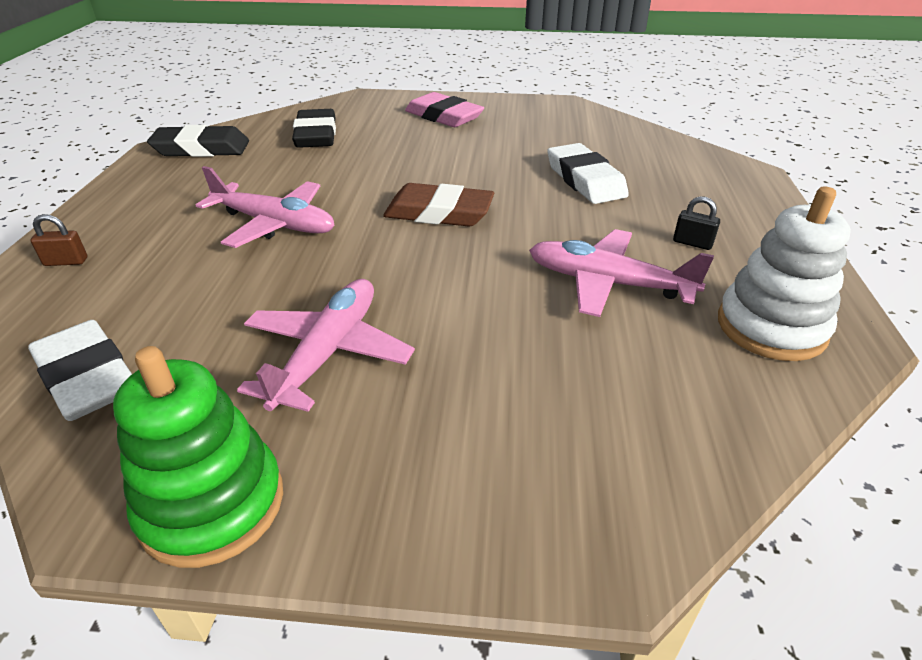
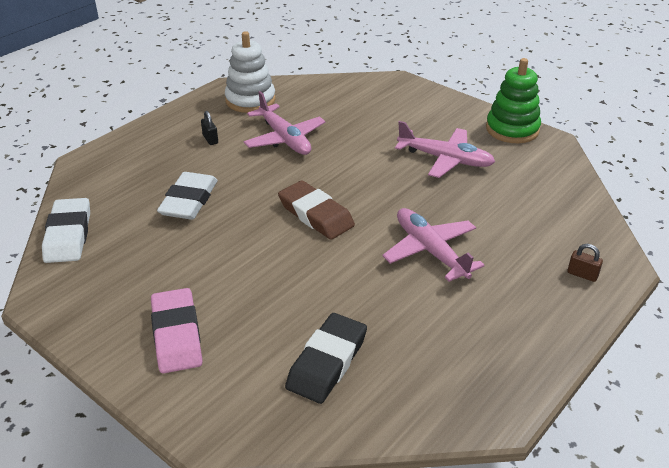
camera: 145 degrees left, 0 degrees up
white eraser [28,320,132,421] -> white eraser moved to [42,198,90,263]
black eraser [147,125,249,157] -> none
pink plane [237,279,415,412] -> pink plane turned 120 degrees counterclockwise [395,121,495,178]

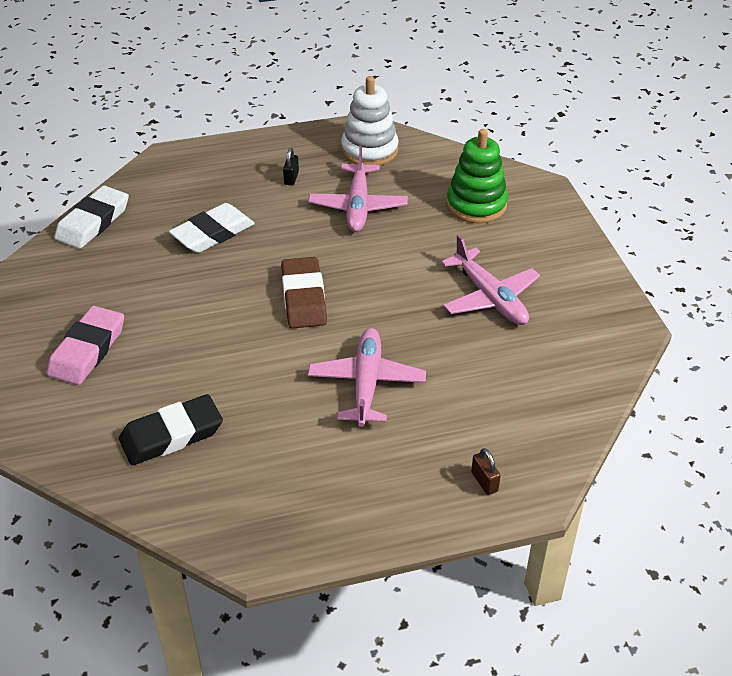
camera: 35 degrees right, 5 degrees up
green stacking toy [486,58,541,143] -> green stacking toy moved to [446,129,508,223]

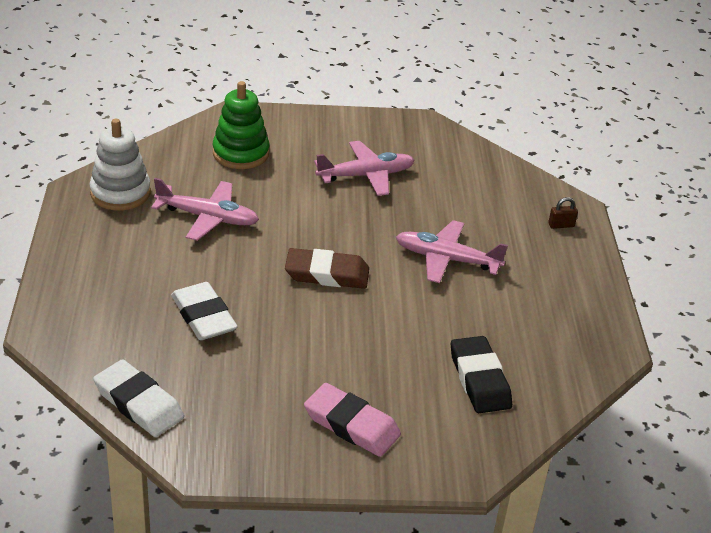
camera: 80 degrees left, 5 degrees down
black padlock [283,148,299,185] -> none

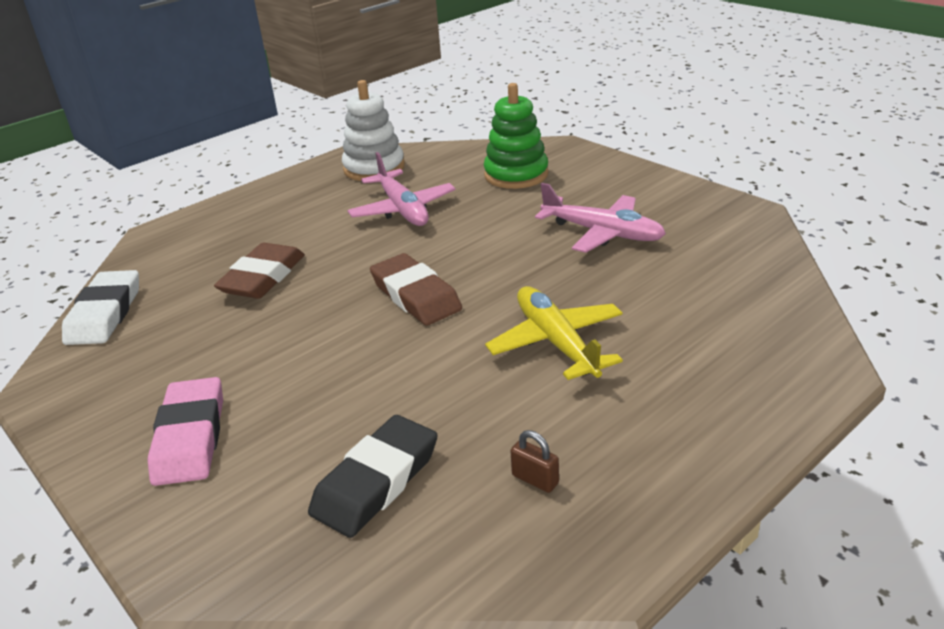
camera: 55 degrees right, 5 degrees down
white eraser [171,282,238,340] -> brown eraser [214,243,305,299]
pink plane [396,220,508,283] -> yellow plane [485,286,623,380]
brown padlock [548,197,578,229] -> brown padlock moved to [511,430,559,493]

